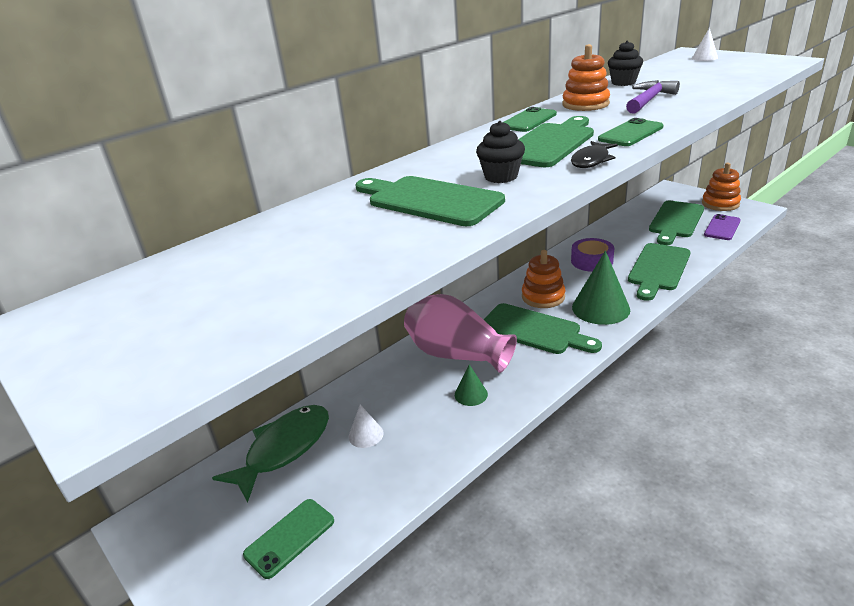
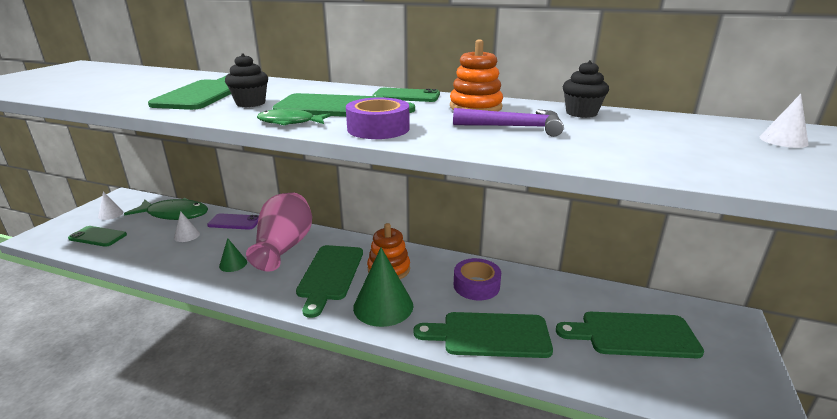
camera: 60 degrees right, 5 degrees down
black fish [571,141,618,168] -> green fish [257,109,331,126]
green phone [598,118,663,146] -> purple tape [346,97,410,139]
orange stacking toy [702,163,741,211] -> none
purple phone [704,214,741,240] -> purple phone moved to [207,213,259,230]
none -> white cone [98,191,124,220]

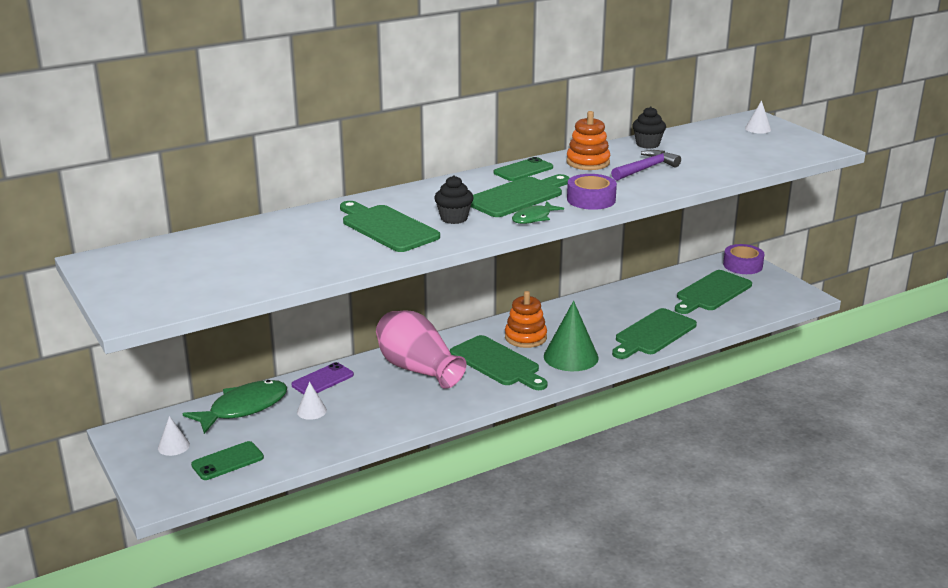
camera: 50 degrees left, 0 degrees up
green cone [219,238,247,272] -> none
purple tape [454,258,501,300] -> purple tape moved to [723,244,764,274]

